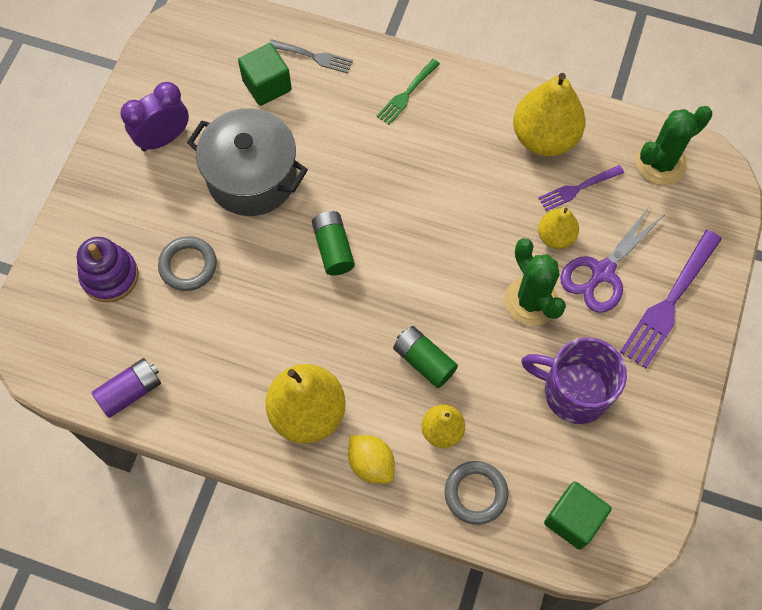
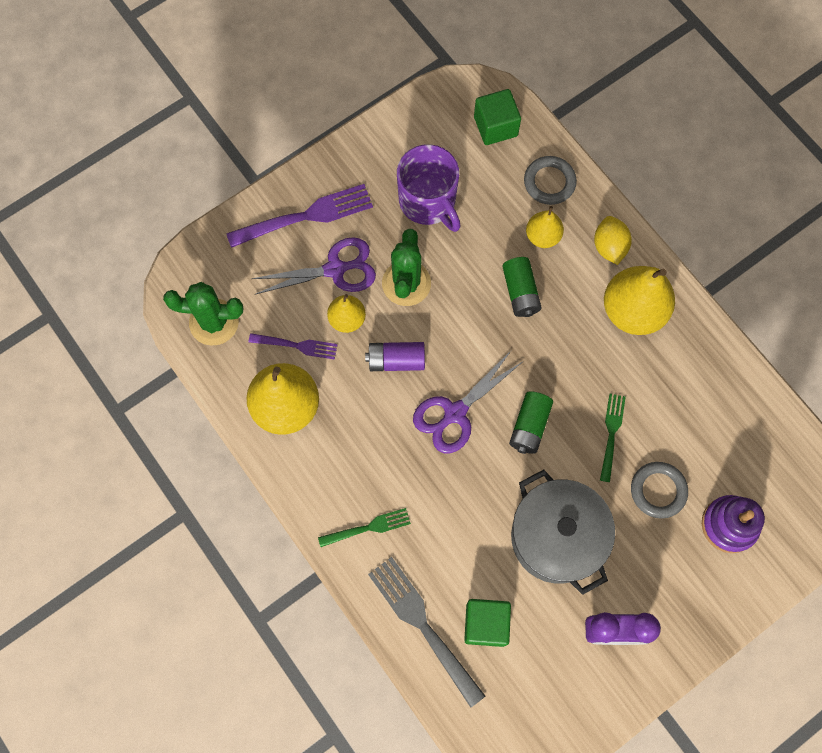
camera: 145 degrees left, 5 degrees up
purple battery [92,358,161,418] -> purple battery moved to [365,342,425,371]
grey fork [269,39,353,74] -> grey fork [368,557,485,707], size x1.73
none -> purple scissors [413,351,522,453]
none -> green fork [600,394,626,482]

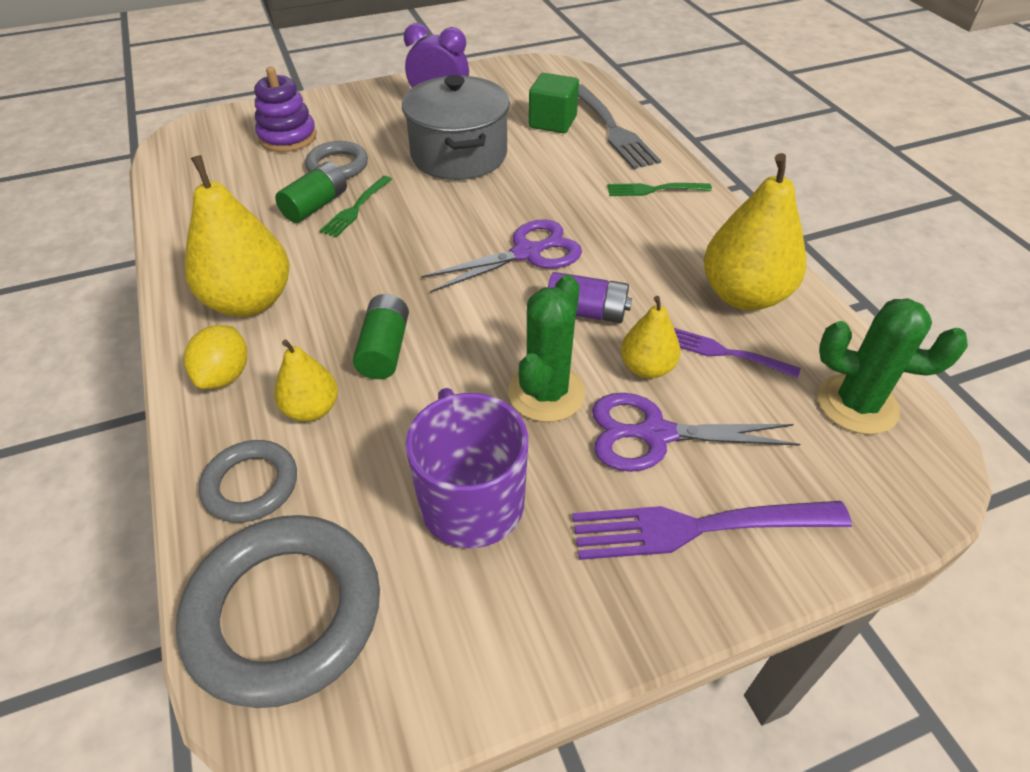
camera: 165 degrees left, 25 degrees down
green cube [474,89,521,145] -> grey ring [176,515,380,708]
green battery [509,391,553,454] -> green battery moved to [275,162,347,223]

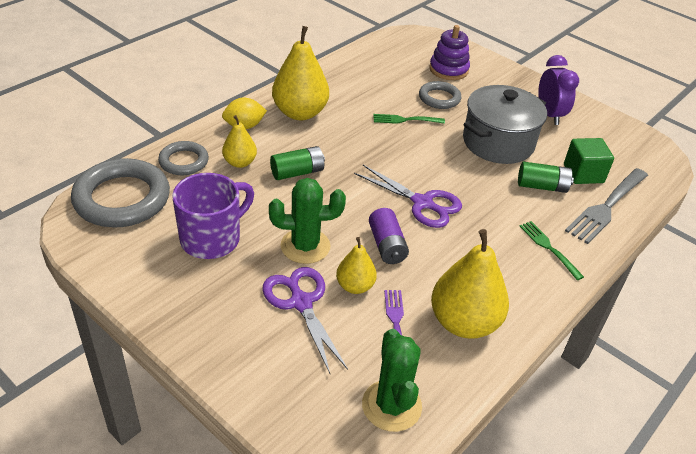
camera: 60 degrees right, 5 degrees down
green battery [275,162,347,223] -> green battery moved to [518,162,574,193]
purple fork [572,501,852,560] -> none

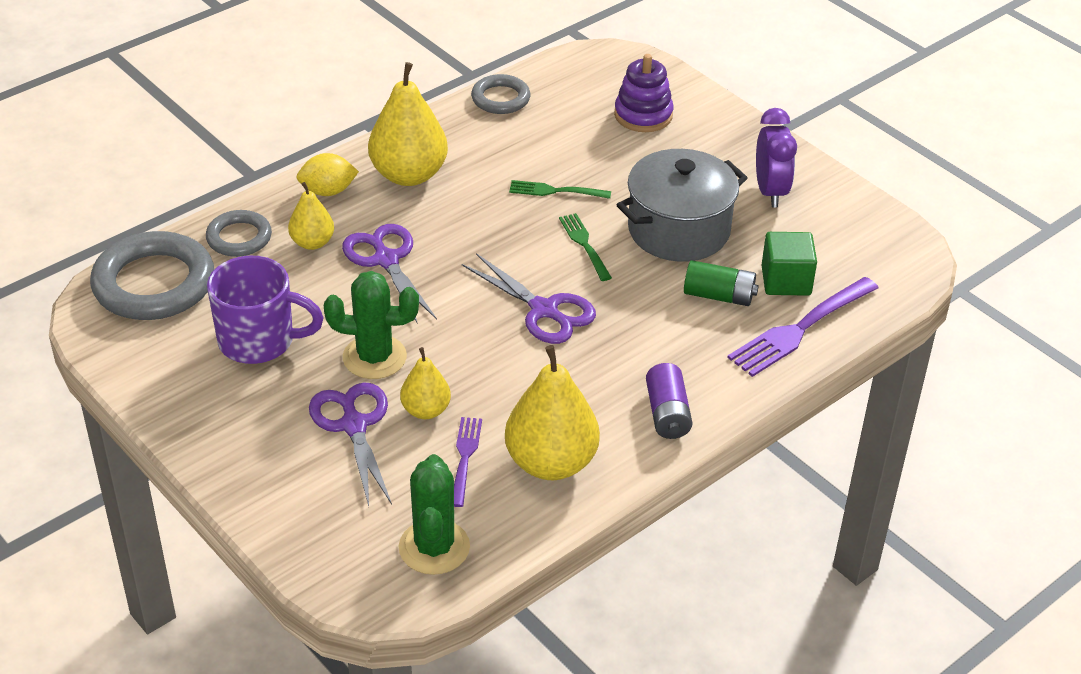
camera: 10 degrees right, 0 degrees up
purple mug [172,173,254,259] -> purple mug turned 45 degrees clockwise [207,256,324,364]
green battery [270,146,325,180] -> purple scissors [342,224,437,324]
purple battery [369,208,409,264] -> purple battery moved to [646,363,692,439]
grey ring [419,81,461,109] -> grey ring moved to [471,74,530,114]
green fork [520,221,584,280] -> green fork moved to [559,213,612,281]
grey fork [565,168,648,244] -> purple fork [727,277,879,377]

